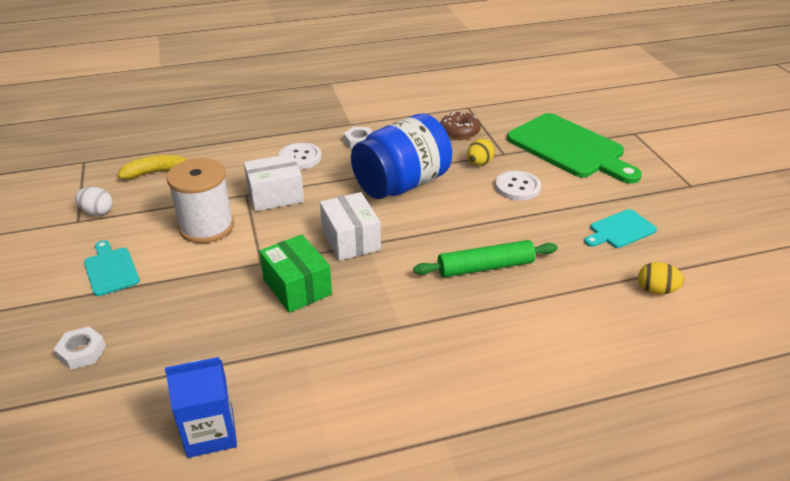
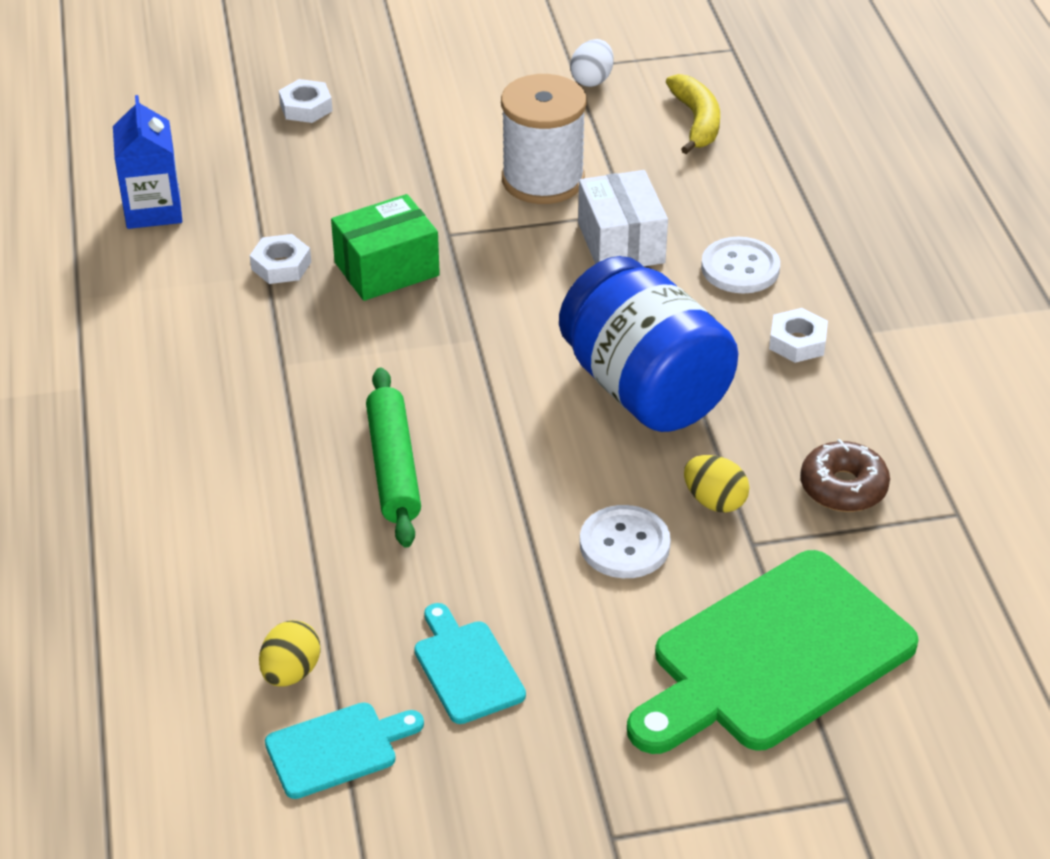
camera: 95 degrees right, 5 degrees up
turquoise cutting board [84,240,140,296] -> turquoise cutting board moved to [265,703,424,799]
white box [320,192,381,261] -> none
none -> white nut [250,234,311,284]

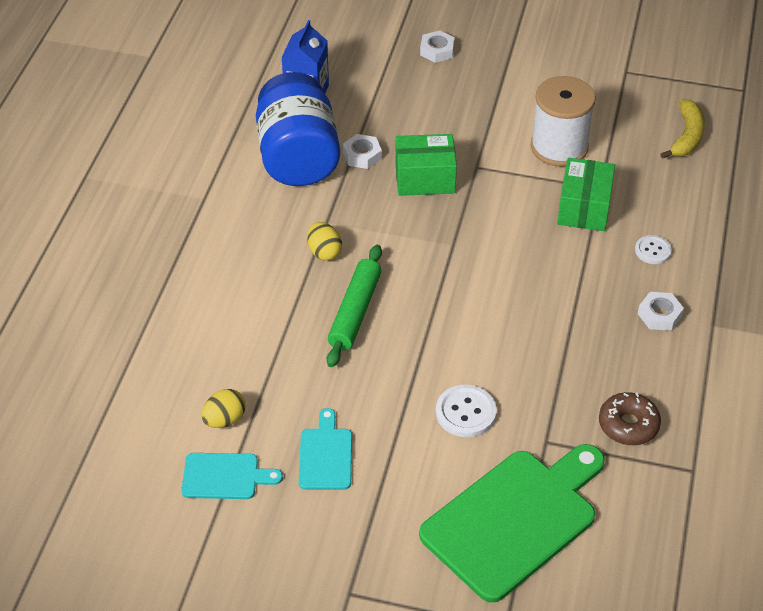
camera: 25 degrees right, 5 degrees up
blue jar [559,256,738,432] -> blue jar moved to [256,72,340,186]
white egg [570,39,614,87] -> none
white box [578,170,668,266] -> green box [557,158,615,231]
green cutting board [627,550,919,754] -> green cutting board turned 150 degrees clockwise [419,444,605,603]
yellow egg [684,455,749,512] -> yellow egg moved to [307,222,342,261]
white button [701,237,780,293] -> white button [635,235,672,264], size x0.65

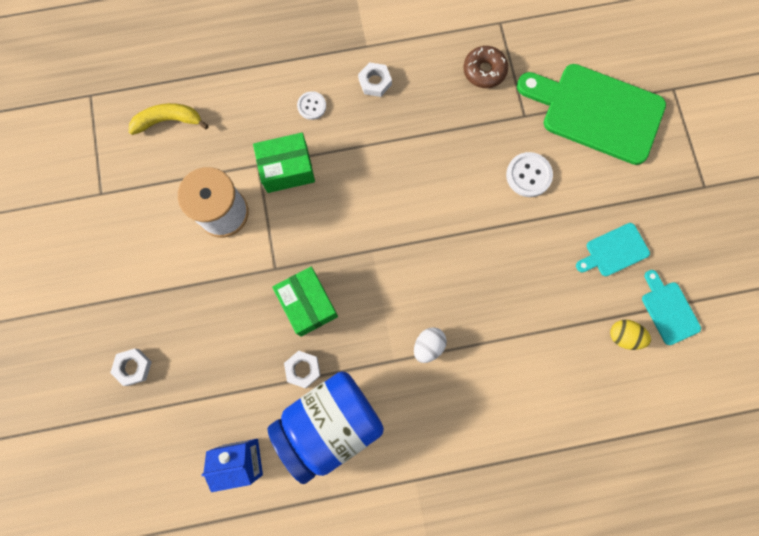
camera: 115 degrees left, 30 degrees up
yellow egg [307,222,342,261] -> white egg [414,327,447,363]
green rolling pin [327,245,382,367] -> none

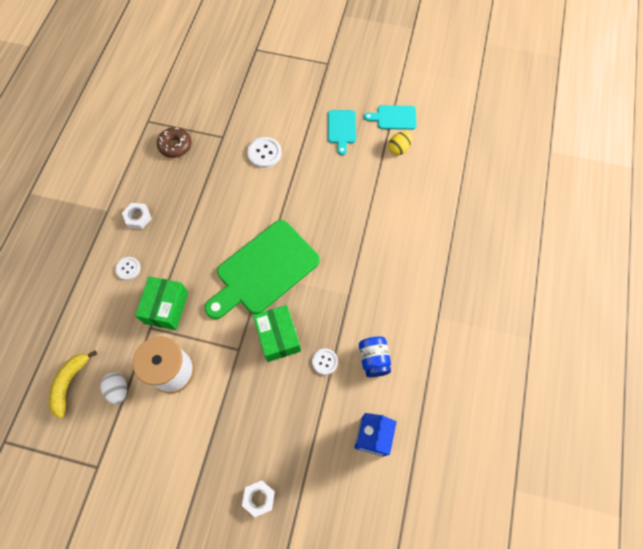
camera: 65 degrees left, 10 degrees down
blue jar [267,371,384,484] -> blue jar [359,336,391,377], size x0.48
green box [272,267,338,337] -> green box turned 75 degrees clockwise [253,305,301,362]
white nut [284,351,321,388] -> white button [312,349,338,375]
white egg [414,327,447,363] -> white egg moved to [100,373,127,404]
green cutting board [517,64,666,165] -> green cutting board moved to [205,220,320,319]

